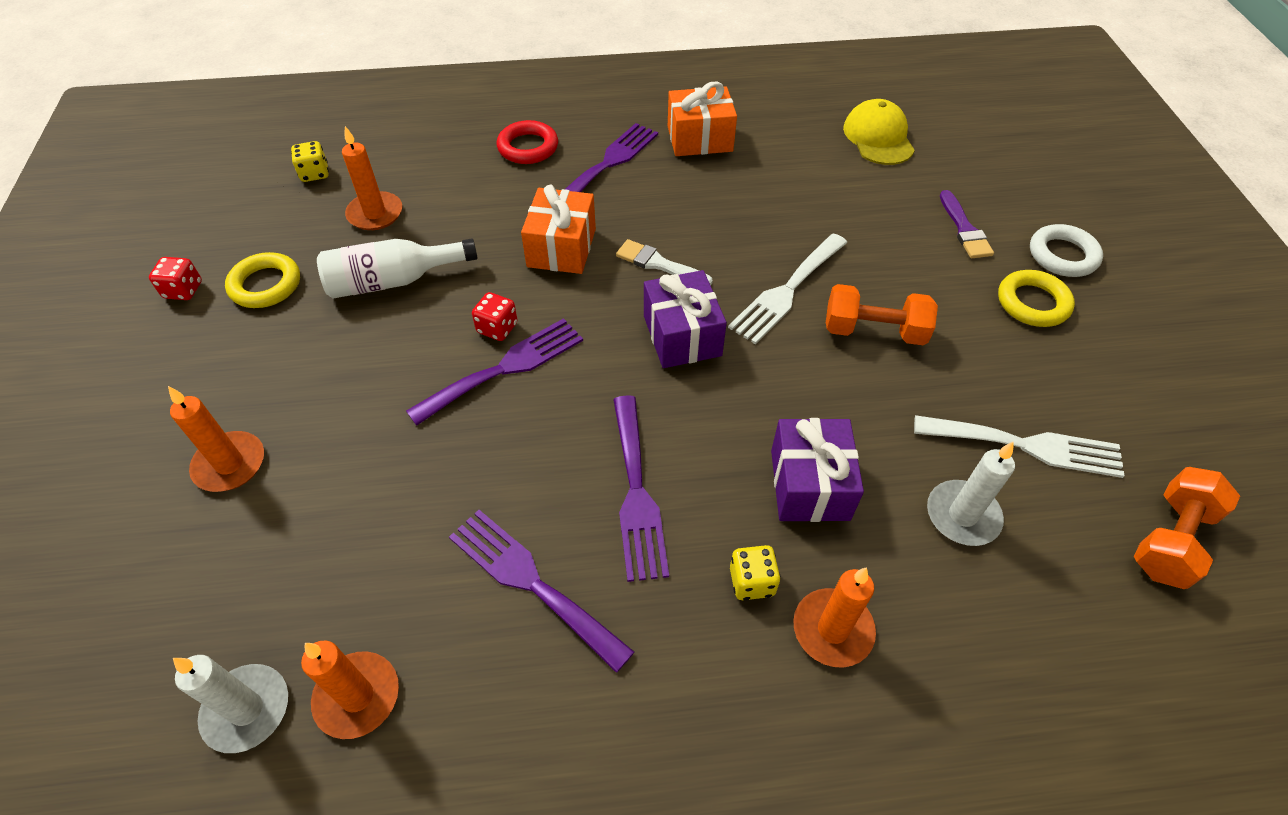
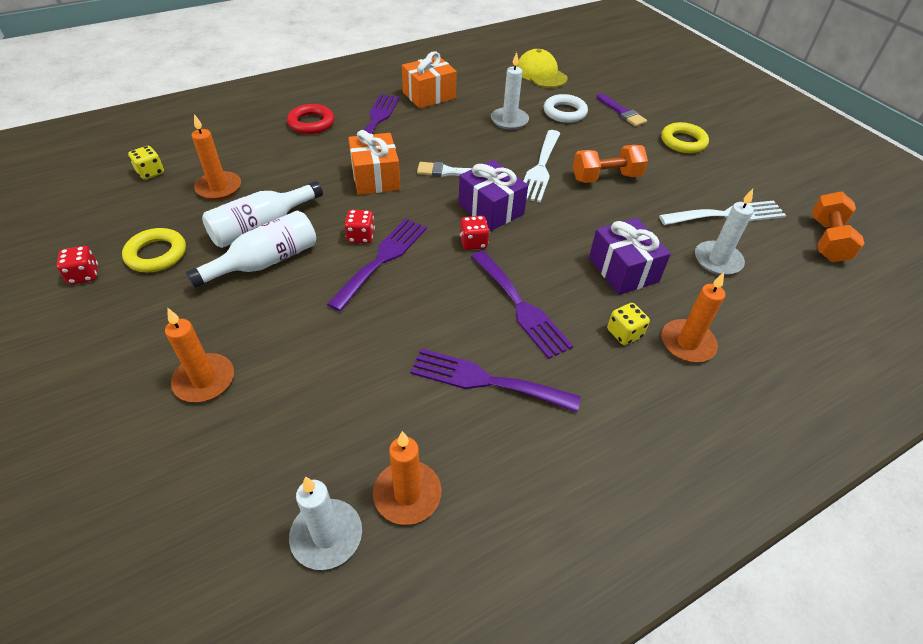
camera: 25 degrees left, 5 degrees down
white ring [1030,224,1103,277] -> white ring moved to [544,94,588,123]
none -> white bottle [185,210,316,288]
none -> red dice [460,216,490,250]
none -> white candle [491,52,529,130]

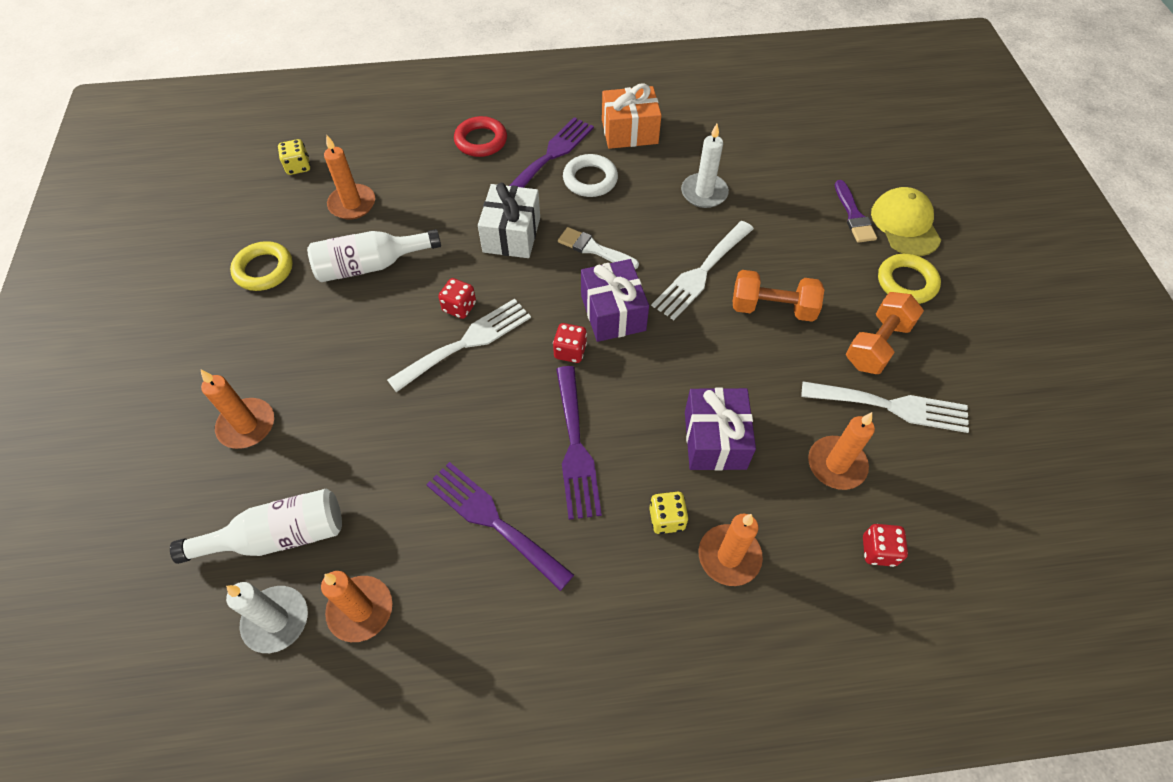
camera: 25 degrees right, 10 degrees up
red dice [57,246,98,284] -> red dice moved to [863,524,908,567]
white bottle [185,210,316,288] -> white bottle moved to [170,489,342,564]
purple fork [327,218,427,311] -> white fork [387,298,531,392]
orange gift [348,130,400,195] -> white gift [478,183,540,258]
yellow cap [516,49,568,88] -> yellow cap moved to [871,187,941,256]
white ring [544,94,588,123] -> white ring moved to [563,154,618,197]
white candle [695,189,754,275] -> orange candle [808,412,875,490]
orange dumbbell [812,191,865,262] -> orange dumbbell moved to [846,292,924,374]

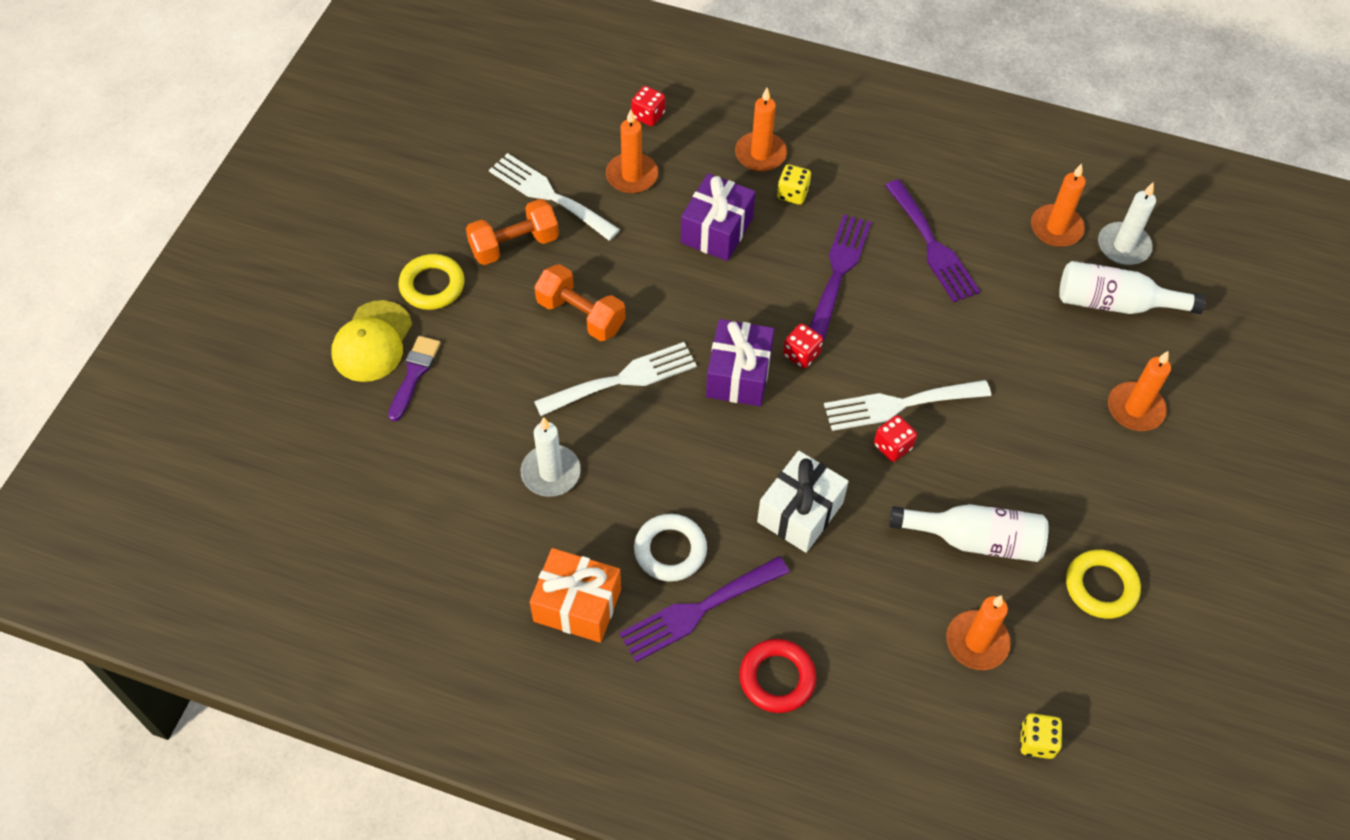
camera: 155 degrees left, 0 degrees up
white brush [558,227,639,269] -> none

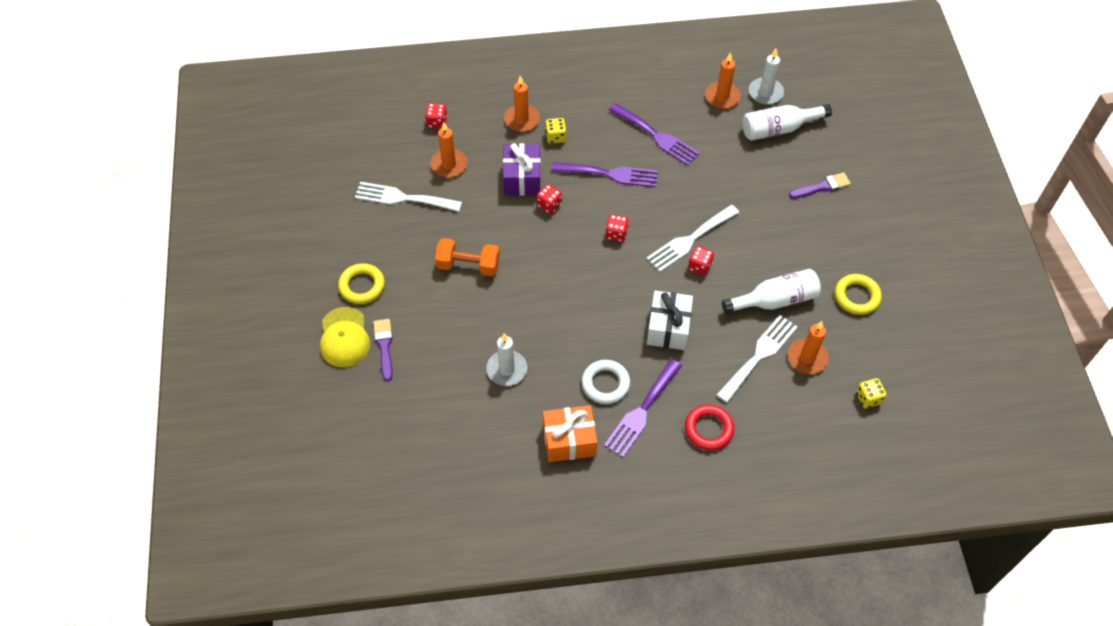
camera: 25 degrees left, 0 degrees up
orange dumbbell [466,199,559,265] -> none
white fork [534,342,697,416] -> white fork moved to [717,315,798,403]
purple gift [706,319,774,406] -> none
purple fork [810,215,871,341] -> purple fork turned 105 degrees clockwise [552,162,658,187]
orange candle [1108,351,1171,431] -> purple brush [789,173,851,199]
none -> red dice [537,184,562,214]

